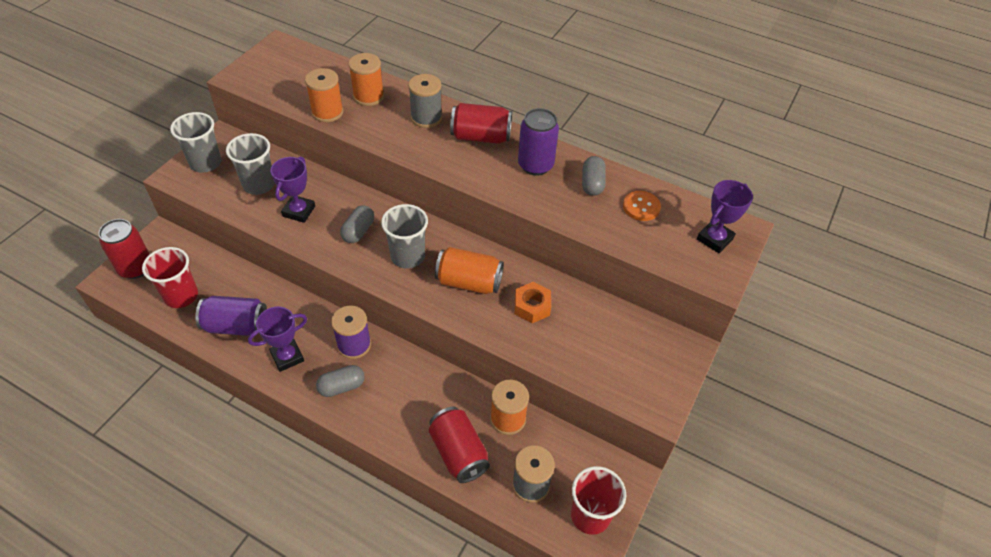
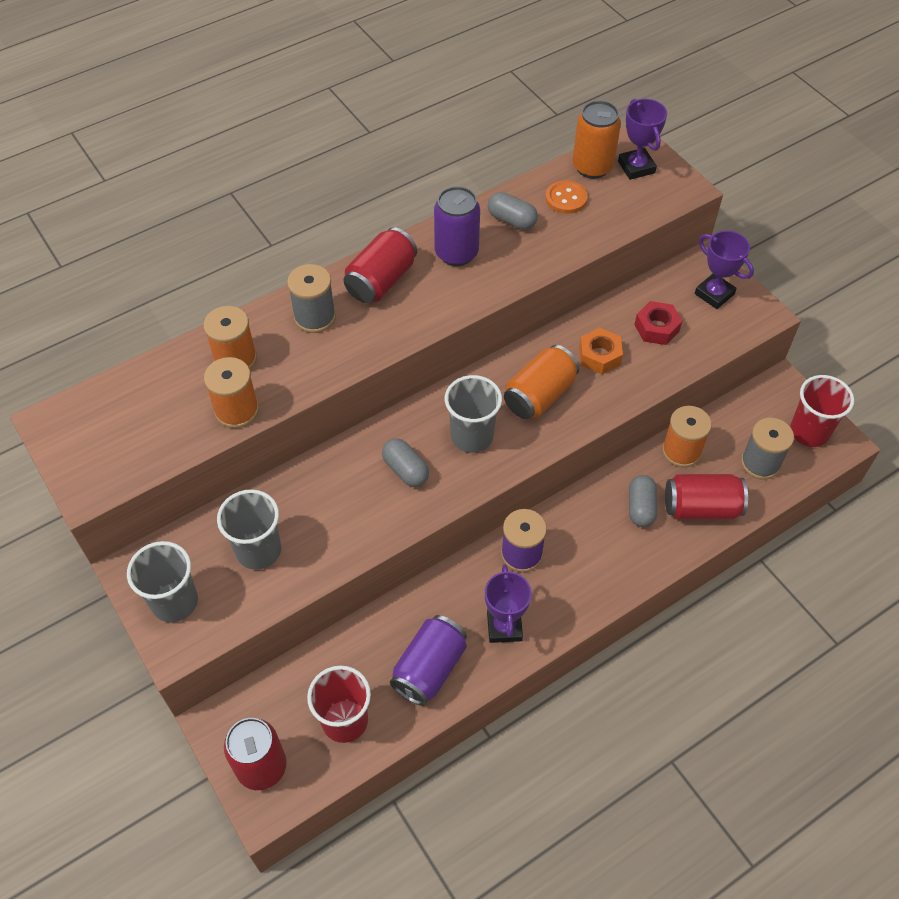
camera: 60 degrees left, 5 degrees up
purple trophy [270,156,315,223] -> purple trophy moved to [695,231,754,309]
grey capsule [316,365,365,397] -> grey capsule moved to [629,475,657,527]
none -> orange can [573,101,621,179]
none -> red nut [634,301,682,345]

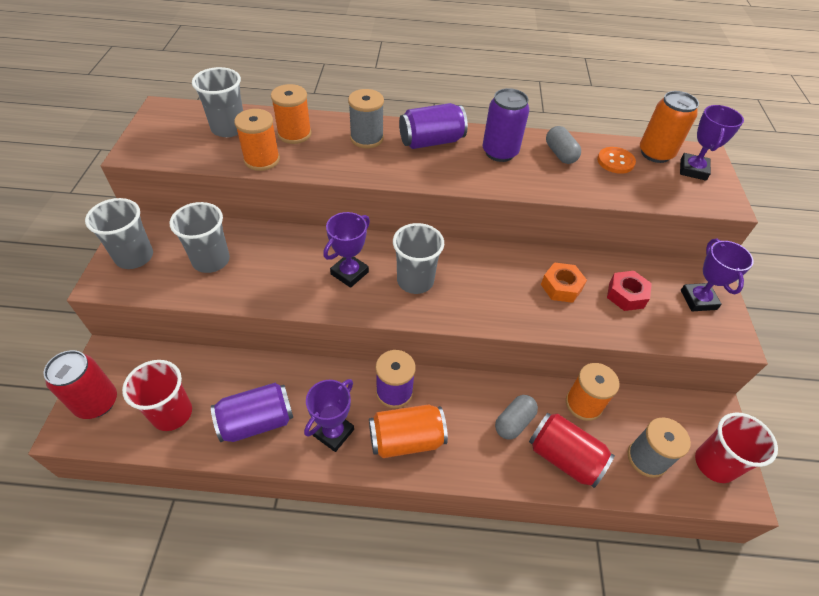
camera: 35 degrees right, 5 degrees down
red can [344,227,417,303] -> purple can [399,103,468,149]
grey capsule [382,438,429,487] -> purple trophy [323,212,370,288]
orange can [504,345,579,419] -> orange can moved to [369,404,448,458]
none -> grey cup [192,67,243,137]

